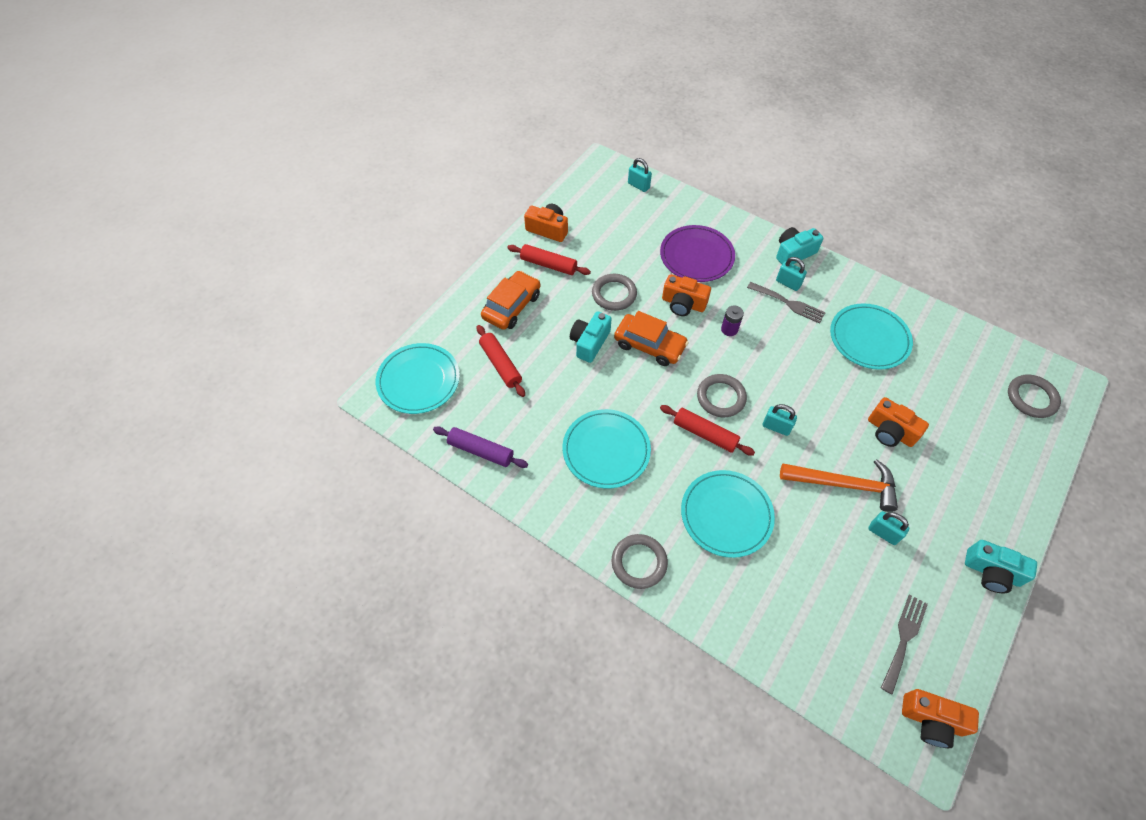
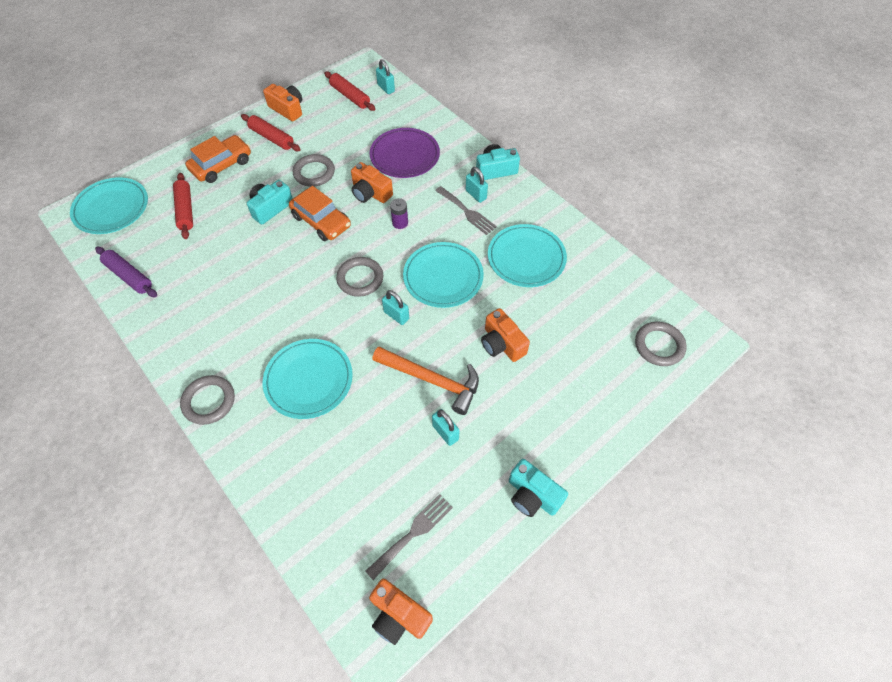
camera: 15 degrees right, 0 degrees up
turquoise plate [563,409,651,489] -> turquoise plate moved to [403,242,484,308]
red rolling pin [660,405,755,456] -> red rolling pin moved to [324,71,375,111]

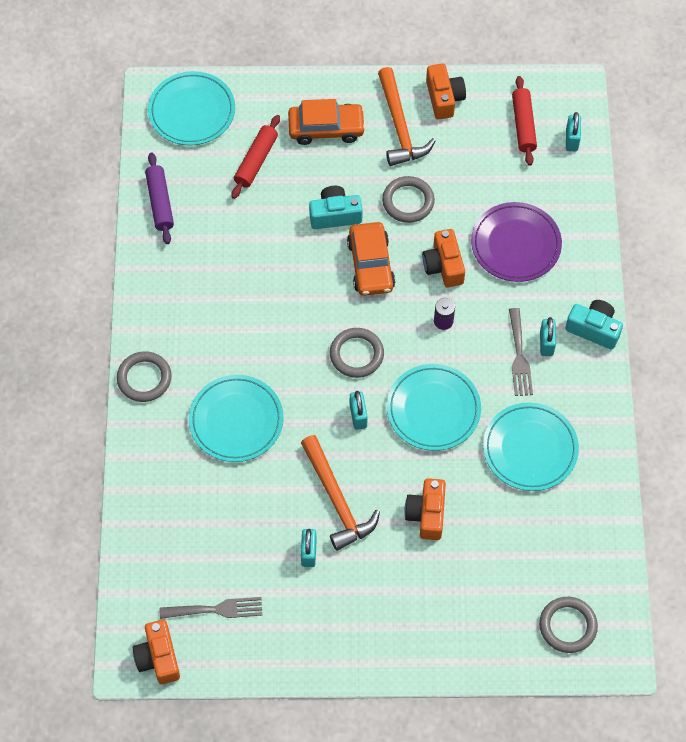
camera: 40 degrees right, 5 degrees up
red rolling pin [241,114,301,151] -> orange hammer [378,67,435,166]
turquoise camera [509,459,568,517] -> none

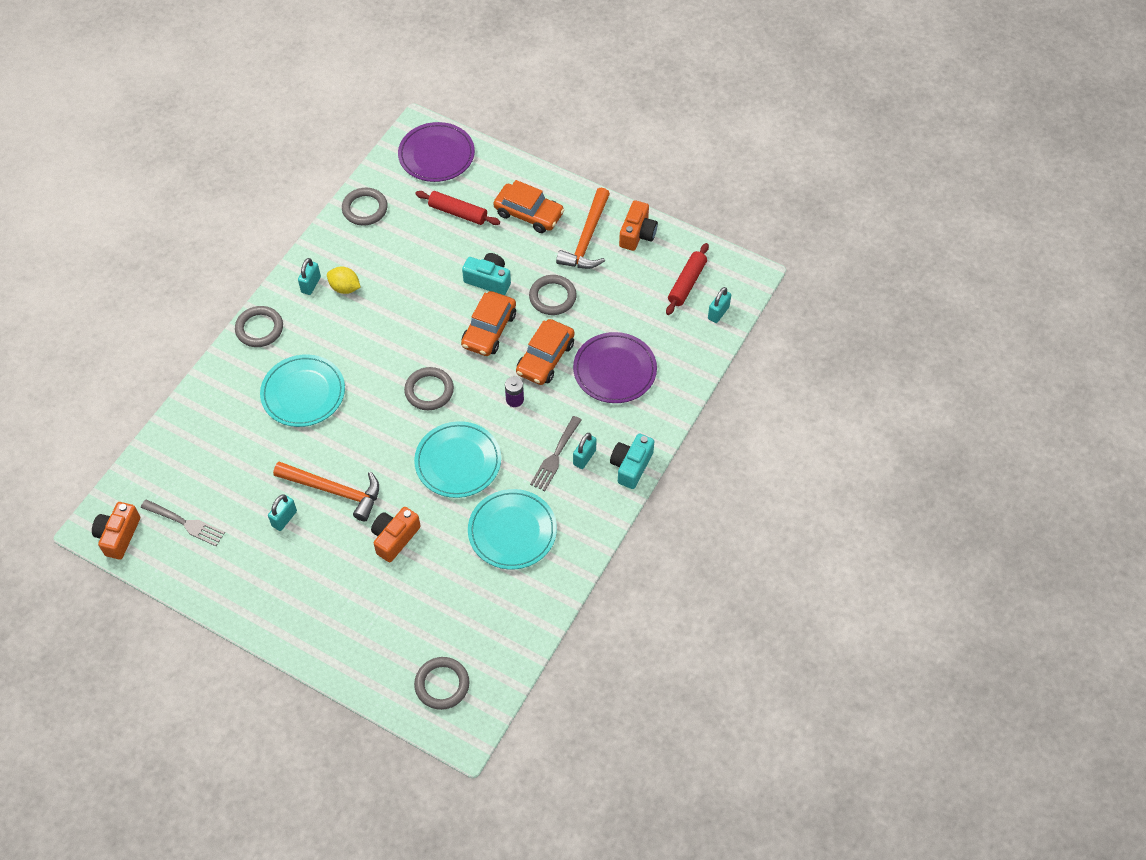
camera: 30 degrees right, 5 degrees down
purple rolling pin [145,152,174,244] -> grey ring [342,188,388,226]
turquoise plate [148,71,235,145] -> purple plate [398,122,475,182]
red rolling pin [231,115,280,199] -> red rolling pin turned 60 degrees clockwise [415,191,500,225]
orange hammer [301,435,380,551] -> orange hammer turned 75 degrees counterclockwise [273,462,379,522]
turquoise padlock [350,391,368,430] -> turquoise padlock moved to [298,258,321,295]
orange camera [422,229,465,287] -> orange car [516,319,575,385]
turquoise camera [565,300,623,350] -> turquoise camera turned 120 degrees counterclockwise [610,434,654,489]
none -> yellow lemon [327,267,361,294]

